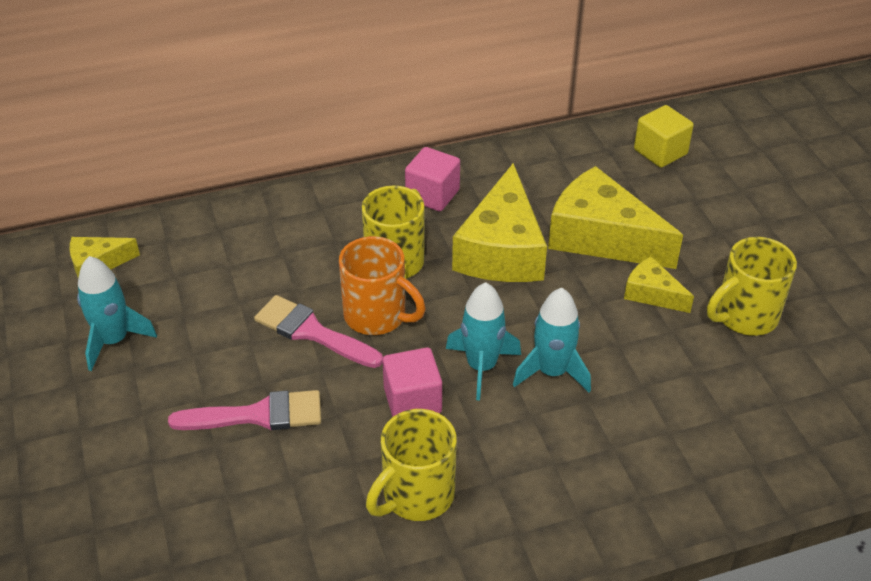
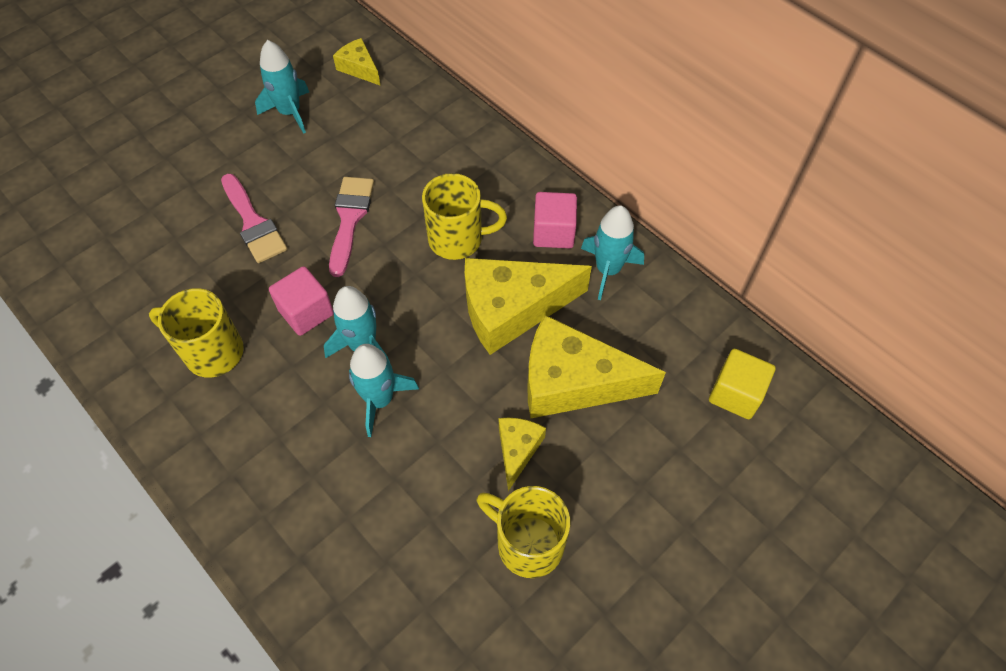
camera: 65 degrees right, 15 degrees up
orange mug [339,236,426,335] -> none
yellow cheese [548,166,683,269] -> yellow cheese turned 90 degrees counterclockwise [528,315,666,418]
none -> turquoise rocket [581,206,644,300]

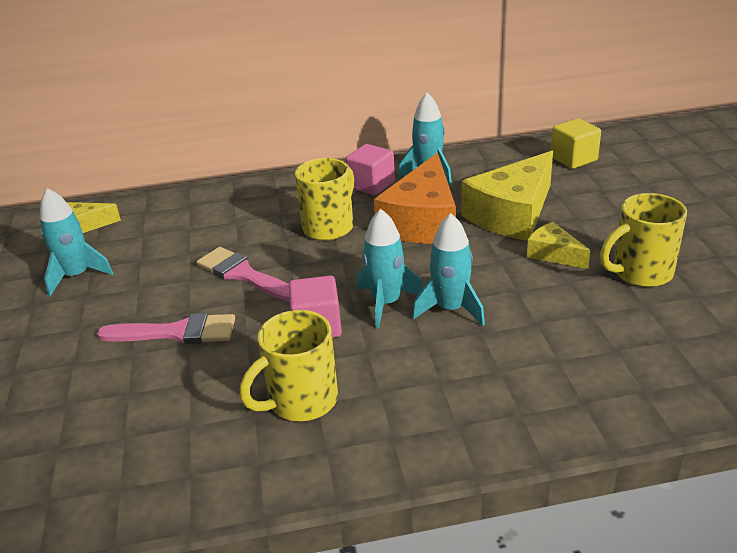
camera: 55 degrees left, 25 degrees down
yellow cheese [465,258,592,355] -> orange cheese [374,153,456,244]

